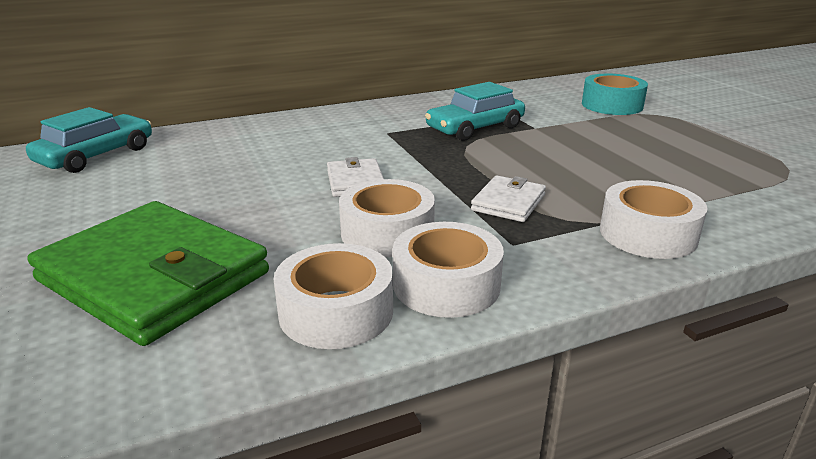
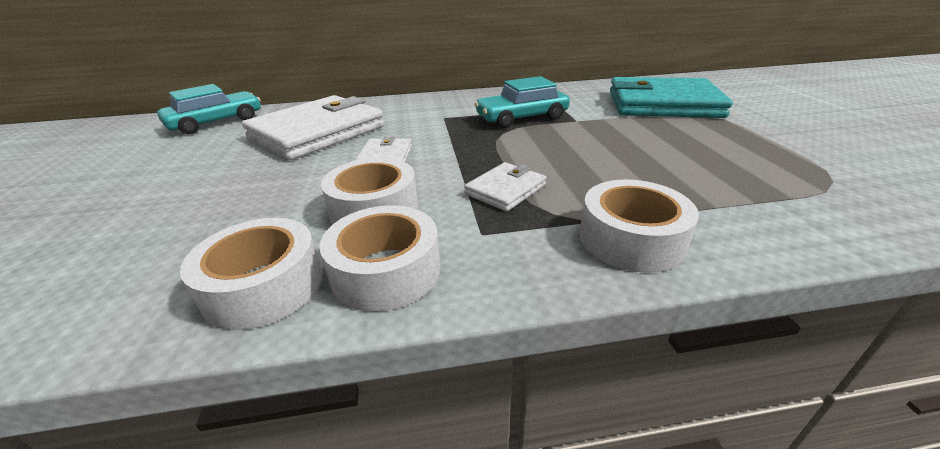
camera: 15 degrees right, 5 degrees up
green wallet [28,201,269,346] -> none
turquoise tape [582,74,648,115] -> turquoise wallet [610,77,733,118]
none -> white wallet [242,95,384,160]

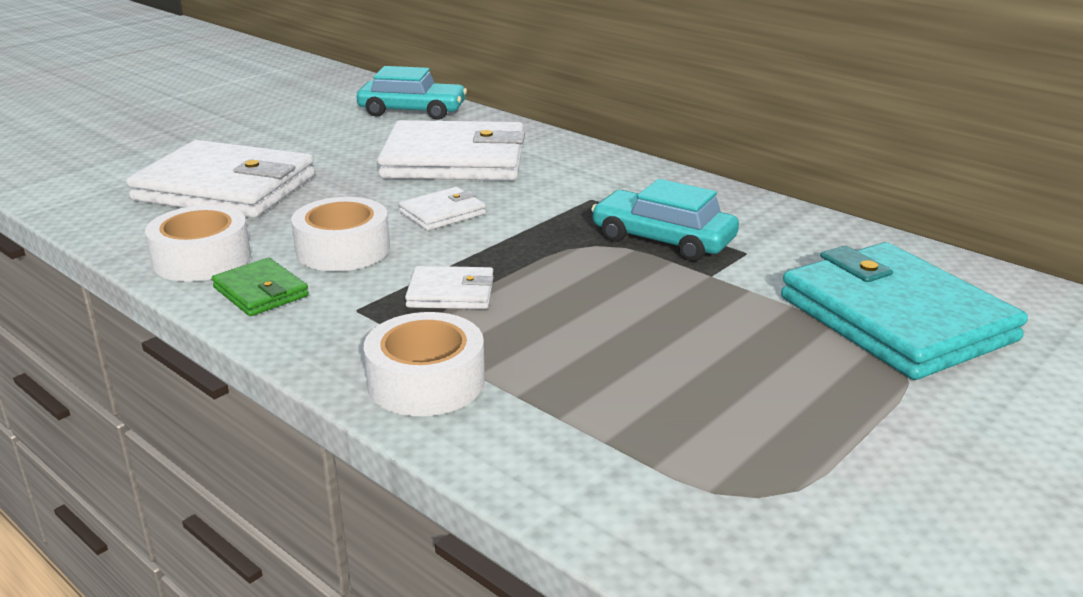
camera: 50 degrees right, 5 degrees down
white tape [319,205,440,312] -> green wallet [212,258,309,316]
none -> white wallet [126,140,315,218]

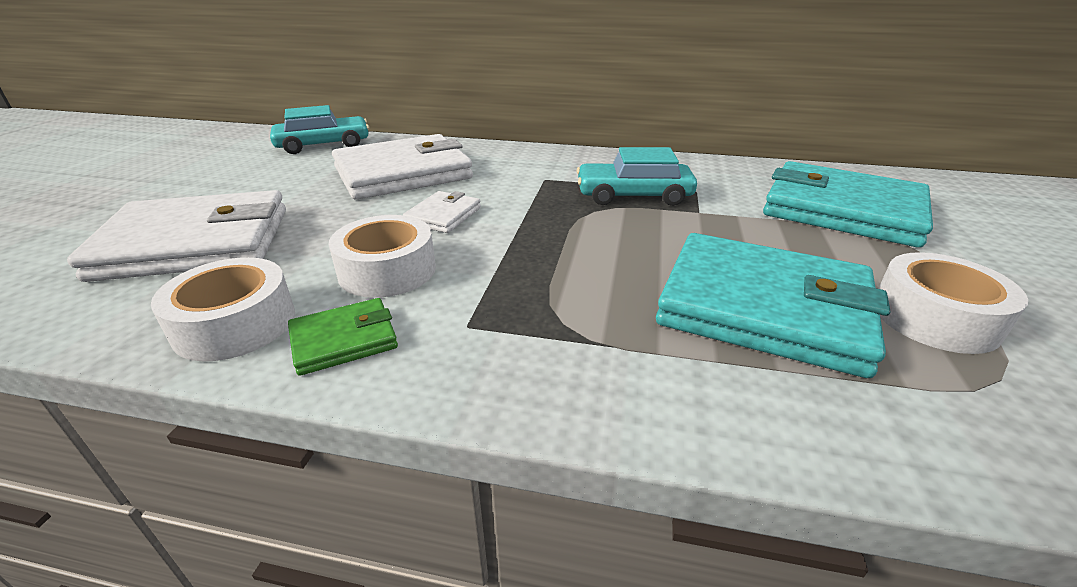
camera: 30 degrees left, 5 degrees up
green wallet [212,258,309,316] -> green wallet turned 45 degrees counterclockwise [288,298,398,376]
white tape [363,312,485,416] -> white tape moved to [878,252,1028,354]
white wallet [405,266,494,309] -> none
none -> turquoise wallet [656,233,890,378]

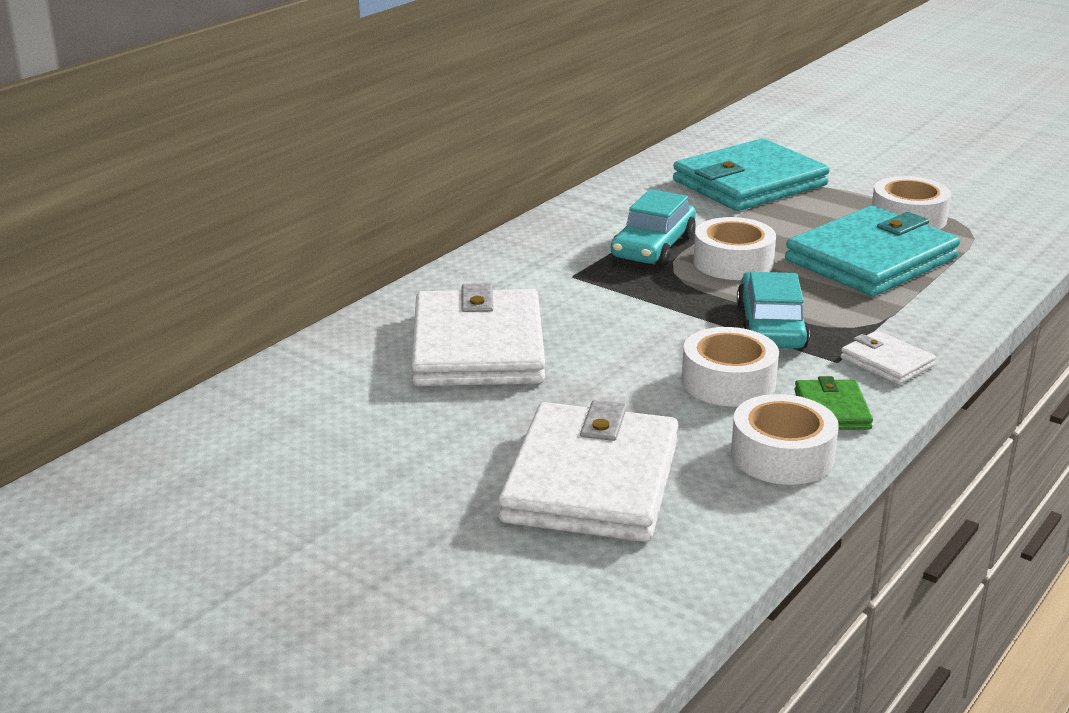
camera: 65 degrees left, 5 degrees down
turquoise car [270,105,369,154] -> turquoise car moved to [737,272,810,349]
white wallet [403,191,481,233] -> white wallet moved to [840,330,936,385]
none -> white tape [693,217,776,280]

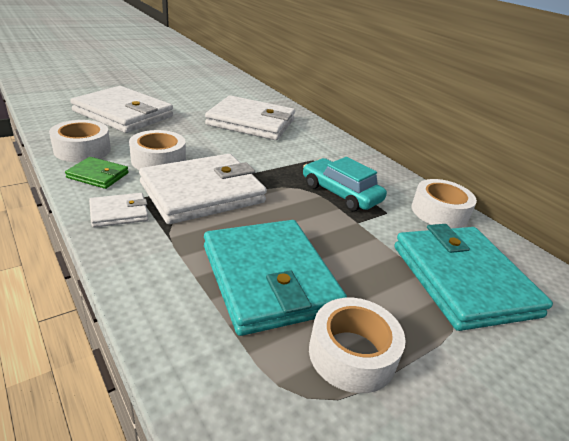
camera: 105 degrees right, 5 degrees up
white tape [693,217,776,280] -> white tape moved to [412,179,477,228]
turquoise car [737,272,810,349] -> white wallet [139,154,267,224]

